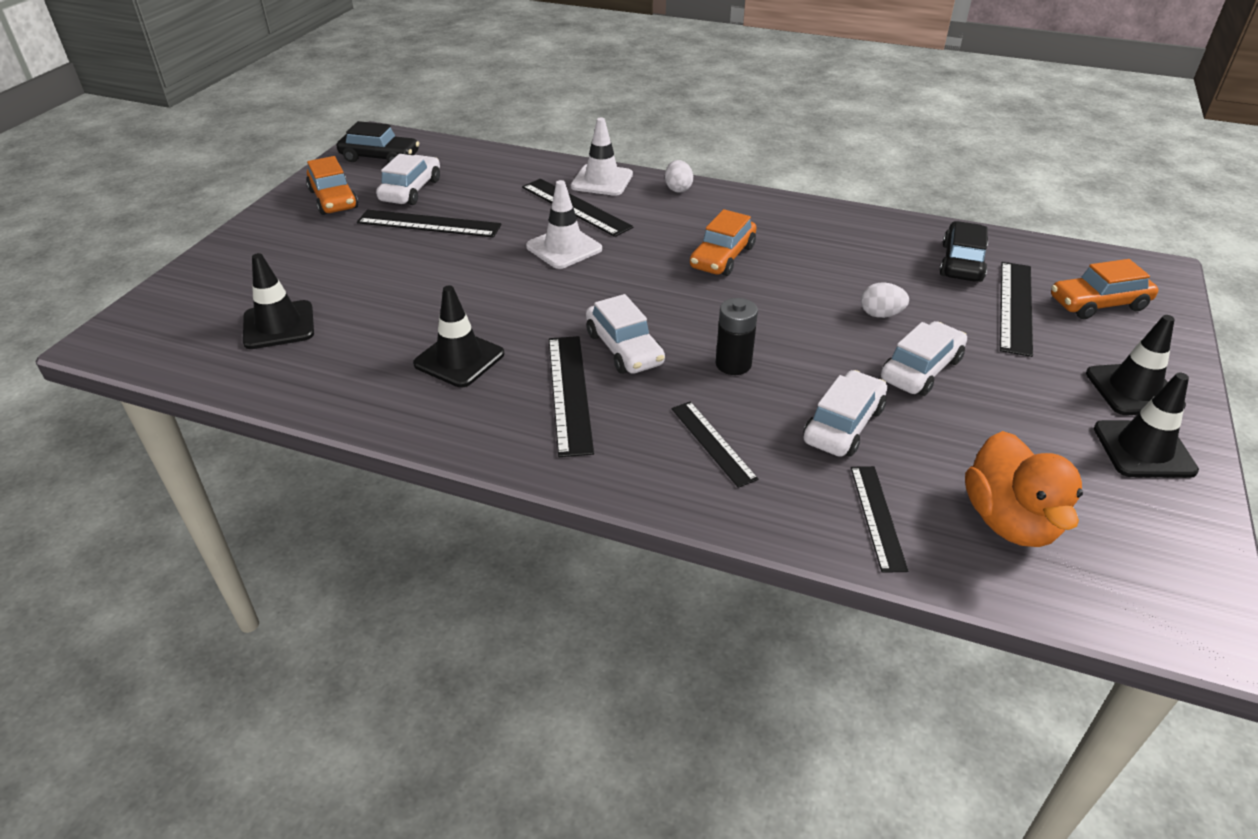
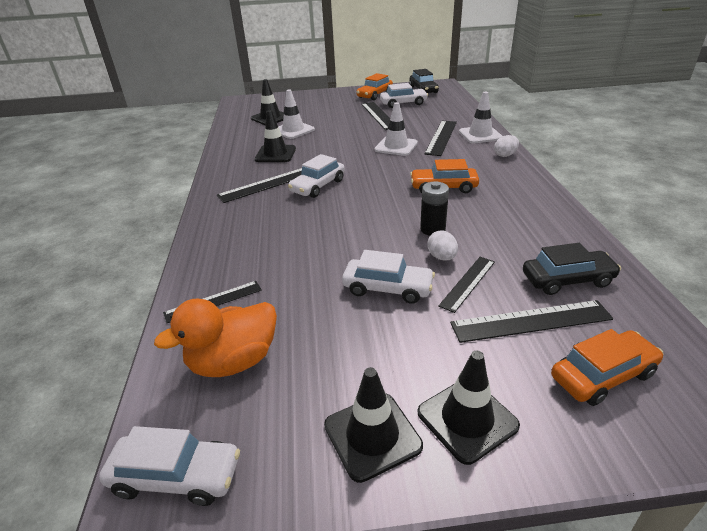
camera: 65 degrees right, 5 degrees down
black ruler [671,401,759,488] -> black ruler moved to [438,257,495,313]
black battery [716,298,758,375] -> black battery moved to [420,181,449,236]
white car [803,370,887,457] -> white car moved to [99,426,240,506]
orange car [1051,259,1158,319] -> orange car turned 105 degrees clockwise [551,329,664,406]
none -> white traffic cone [278,90,315,139]

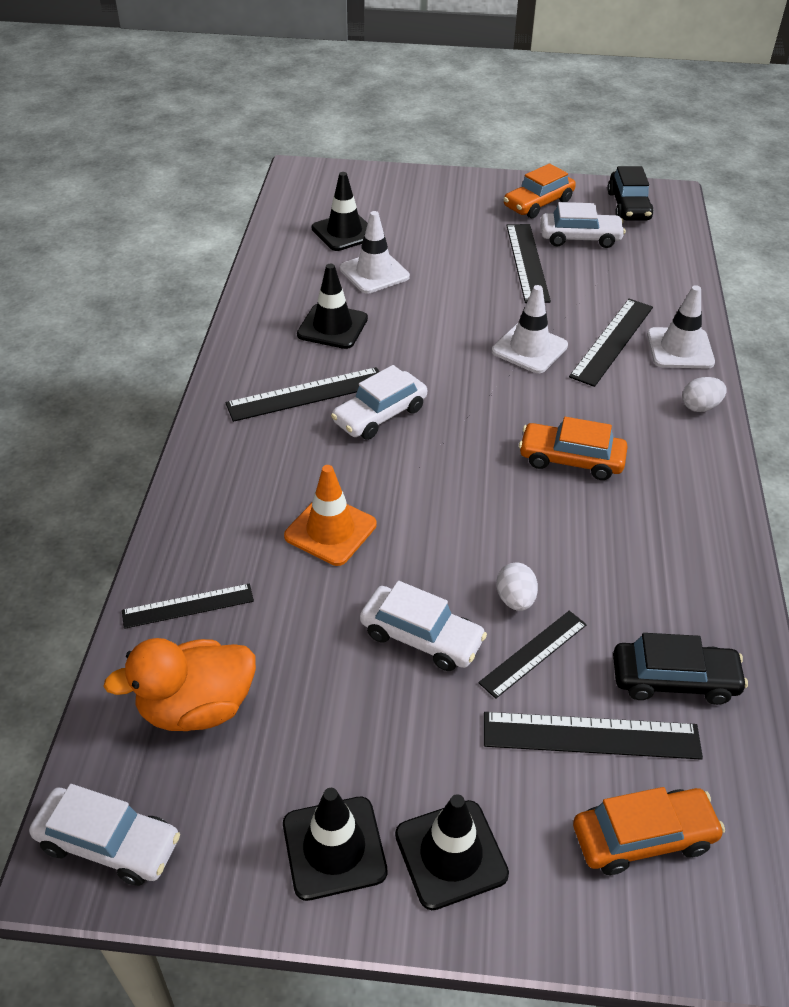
camera: 10 degrees right, 10 degrees up
black battery [420,181,449,236] -> none
none -> orange traffic cone [284,465,376,566]

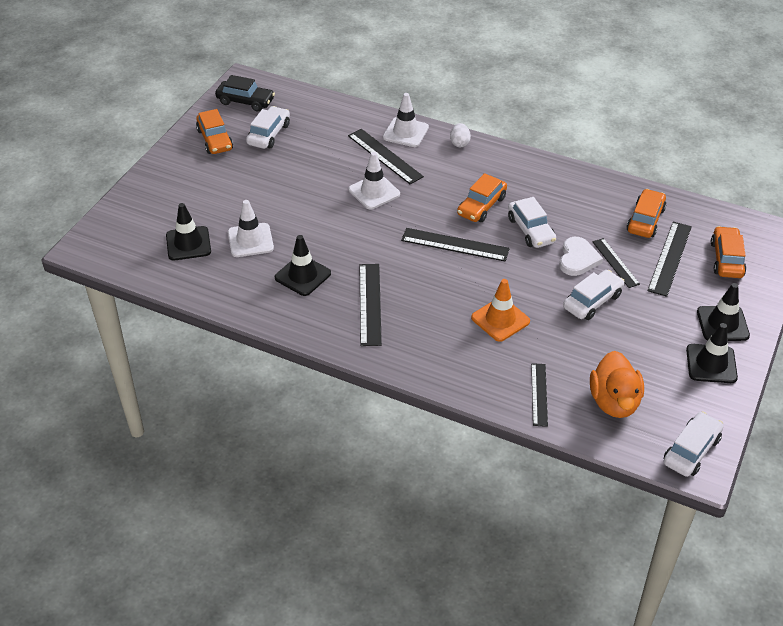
camera: 70 degrees left, 0 degrees up
white car [331,365,427,440] -> white car moved to [508,197,556,248]
white egg [496,562,538,611] -> white heart [559,237,603,276]
black ruler [506,224,551,303] -> black ruler moved to [401,228,510,262]
black car [613,633,748,705] -> orange car [626,189,666,238]

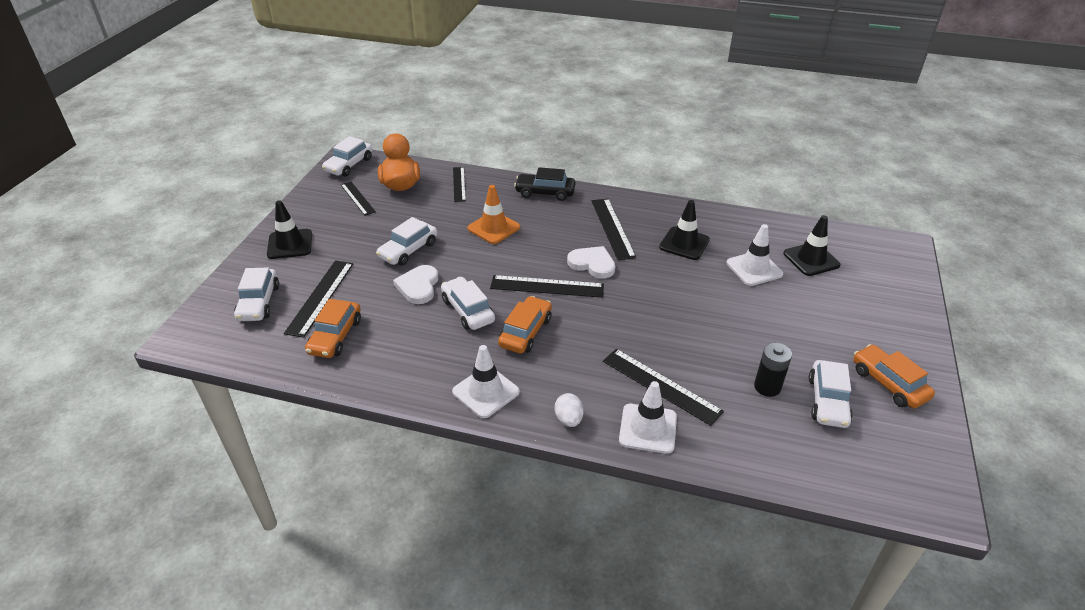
camera: 170 degrees right, 5 degrees down
black car [215,75,275,111] -> black car moved to [514,167,575,201]
white traffic cone [349,152,400,209] -> white traffic cone moved to [452,345,520,418]
black ruler [592,238,640,288] -> black ruler moved to [341,182,376,216]
black traffic cone [686,323,738,383] -> none
orange car [711,226,746,278] -> white car [234,268,279,321]
none -> white heart [567,246,615,279]
none -> black battery [754,343,792,397]

